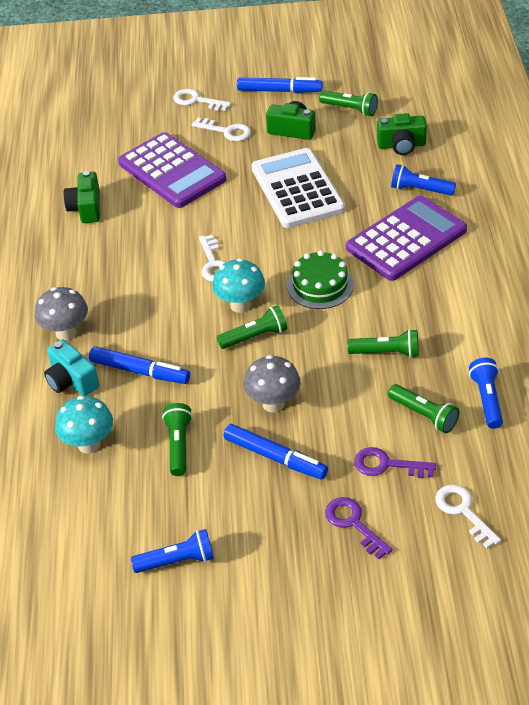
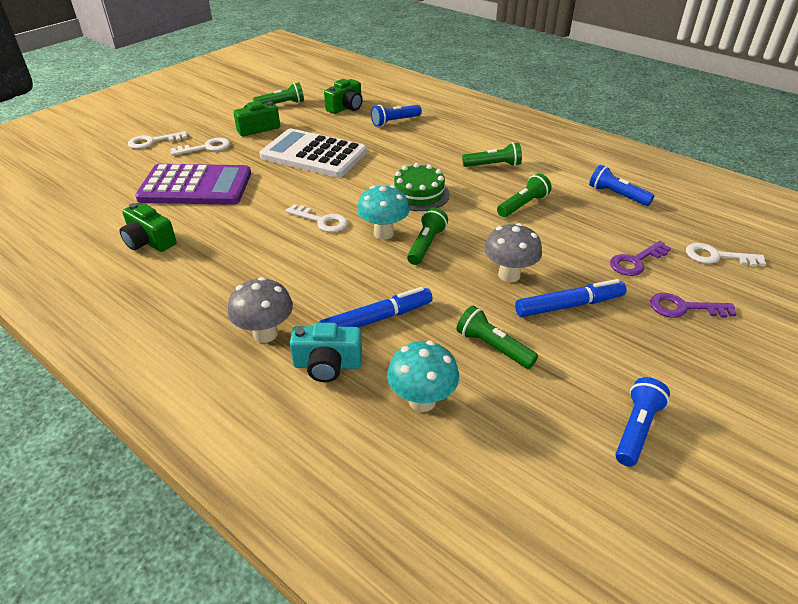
camera: 50 degrees left, 5 degrees down
blue marker [237,77,323,93] -> none
purple calculator [346,196,467,281] -> none
green flashlight [388,384,459,433] -> green flashlight moved to [462,142,522,167]

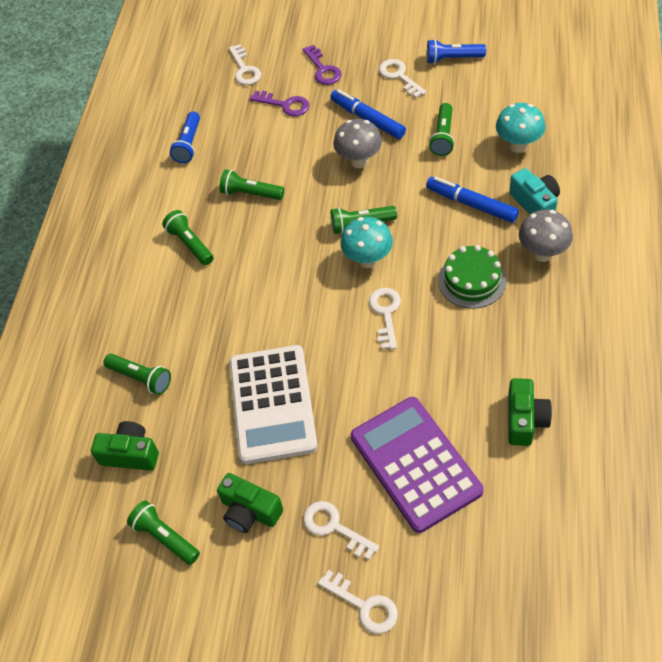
camera: 115 degrees left, 15 degrees up
blue flashlight [371,105,422,127] -> green flashlight [103,354,171,395]
green cake [394,163,450,211] -> green cake moved to [438,245,507,309]
none -> white key [379,59,426,98]

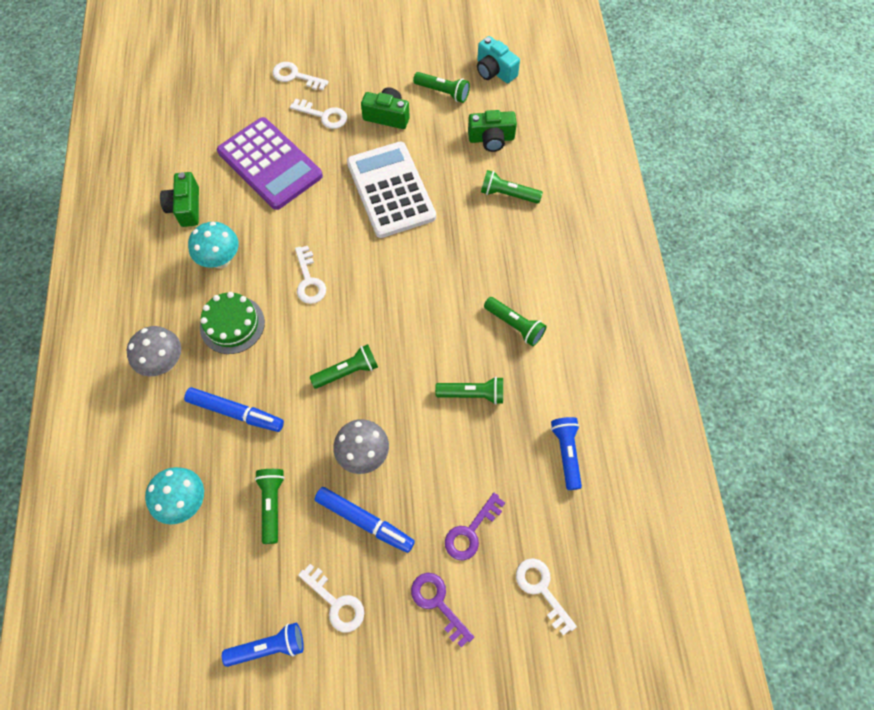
camera: 160 degrees right, 10 degrees up
purple key [250,91,309,117] -> purple key turned 60 degrees counterclockwise [445,493,505,561]
turquoise mushroom [340,217,393,268] -> turquoise mushroom moved to [188,222,239,269]
turquoise camera [509,168,560,214] -> turquoise camera moved to [477,36,520,83]

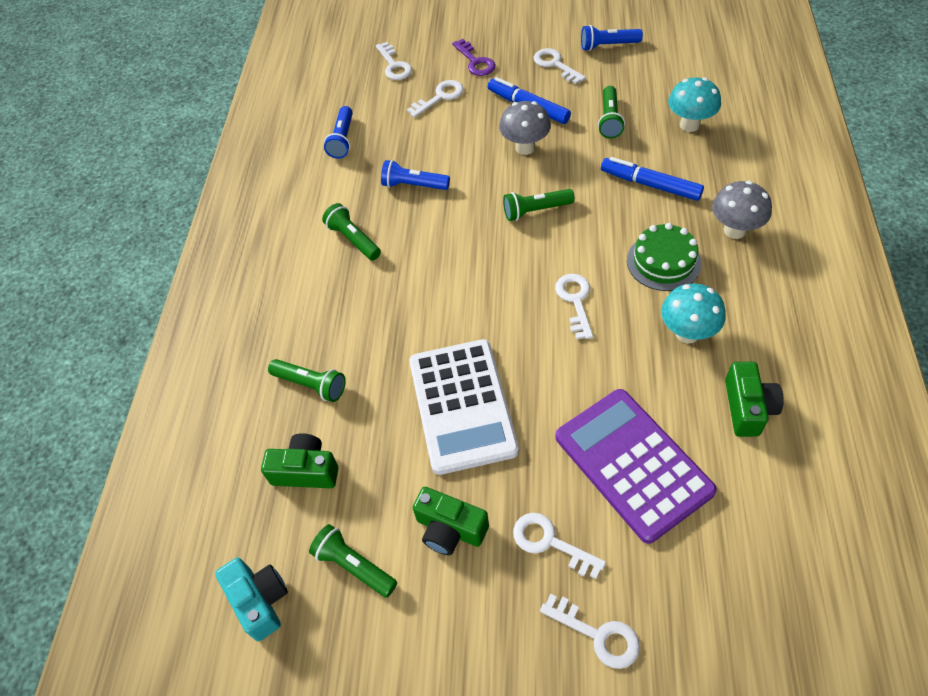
camera: 165 degrees left, 10 degrees down
green flashlight [435,377,503,405] -> blue flashlight [381,160,450,190]
purple key [445,493,505,561] -> white key [407,80,464,118]

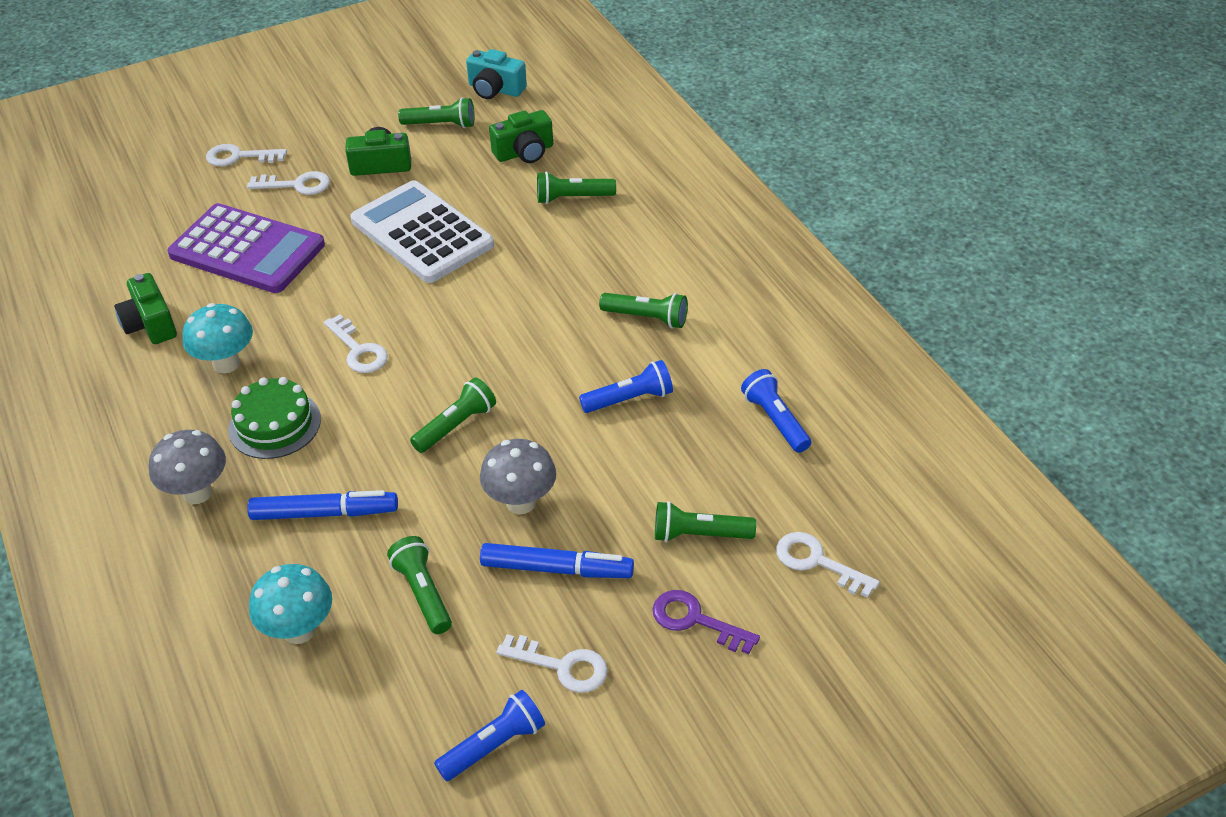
camera: 145 degrees right, 10 degrees down
white key [407,80,464,118] -> green flashlight [655,501,756,542]

